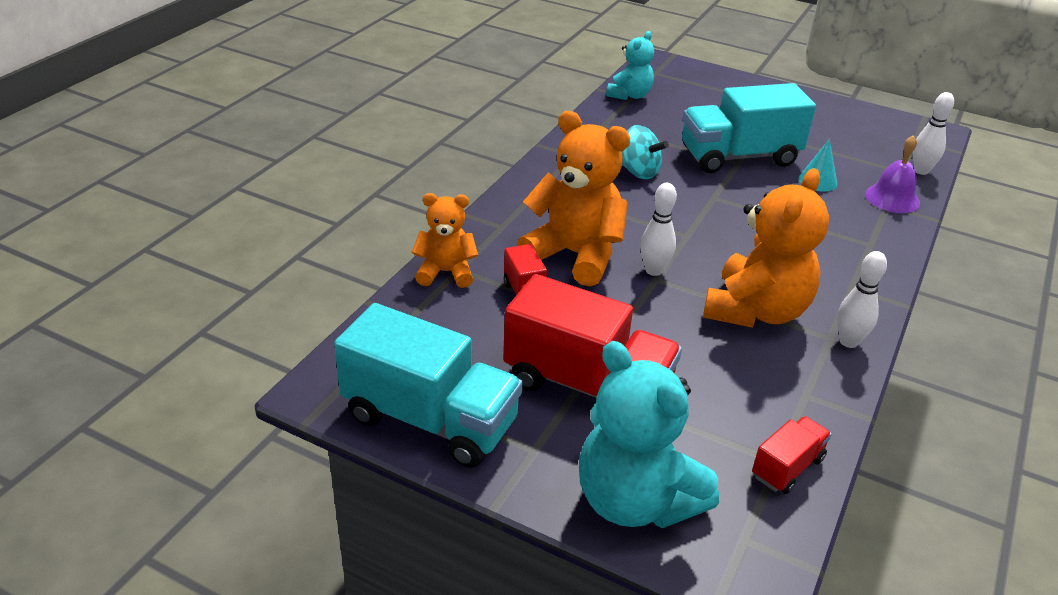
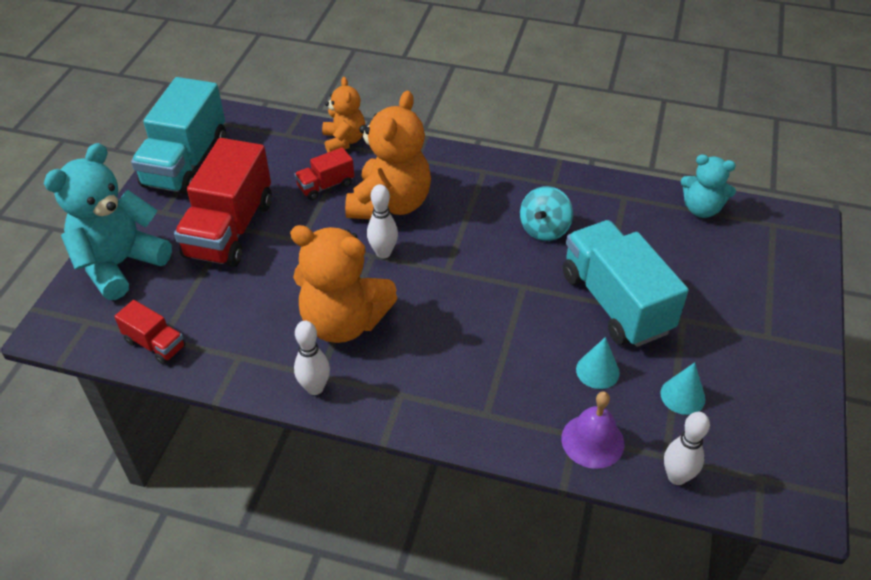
camera: 80 degrees right, 10 degrees up
none -> turquoise cone [660,362,706,415]

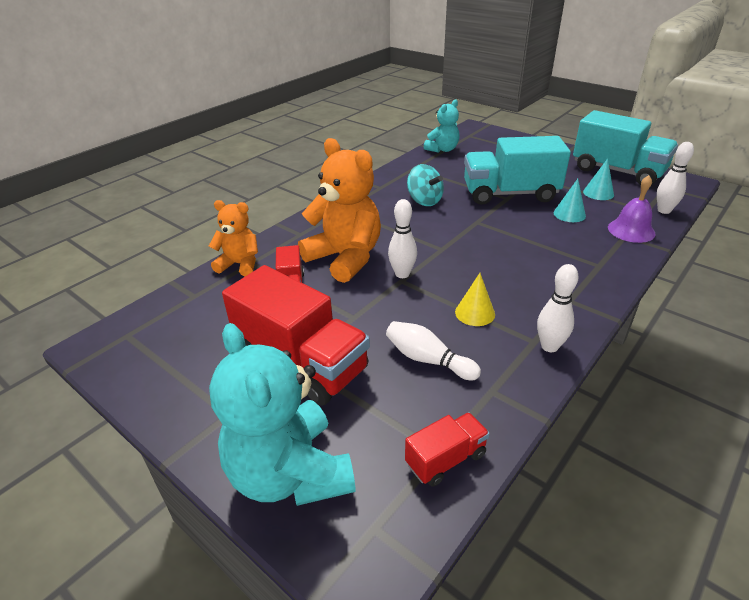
camera: 65 degrees left, 10 degrees down
turquoise truck [131,77,226,195] -> turquoise truck moved to [573,110,678,185]
orange teddy bear [290,225,397,343] -> yellow cone [455,273,495,326]
none -> white bowling pin [386,321,481,381]

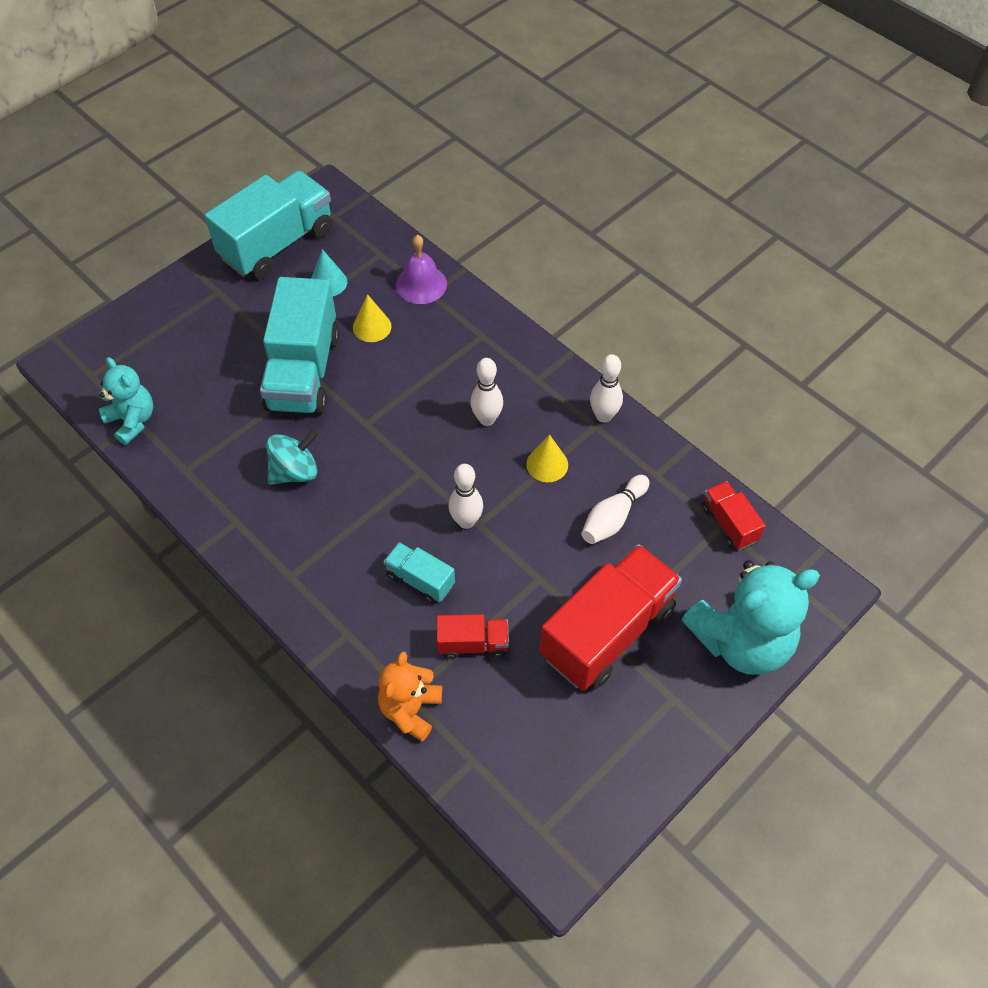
camera: 85 degrees left, 20 degrees up
orange teddy bear [298,138,381,283] -> turquoise truck [383,542,455,604]
turquoise cone [554,179,586,222] -> yellow cone [353,294,392,342]
white bowling pin [657,142,694,214] -> white bowling pin moved to [471,358,503,426]

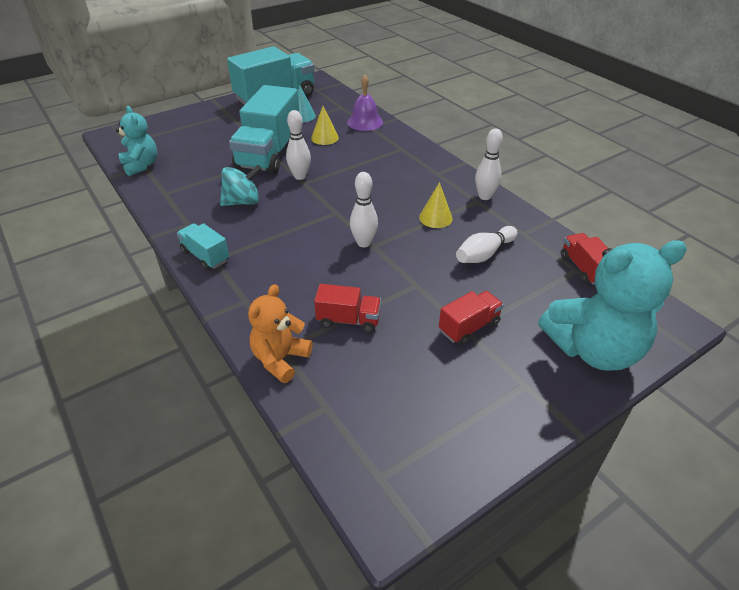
camera: 10 degrees right, 15 degrees down
turquoise truck [383,542,455,604] -> turquoise truck moved to [177,223,229,270]
white bowling pin [471,358,503,426] -> white bowling pin moved to [286,110,311,180]
red truck [539,544,682,691] -> red truck [439,291,504,345], size x0.48

